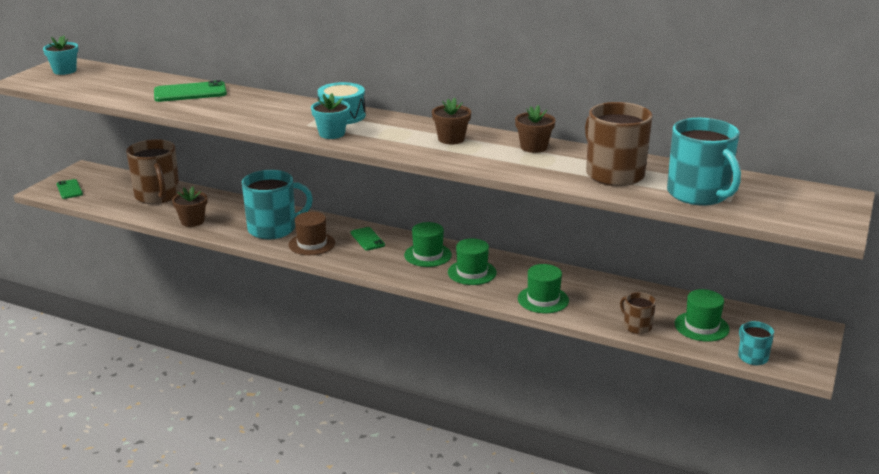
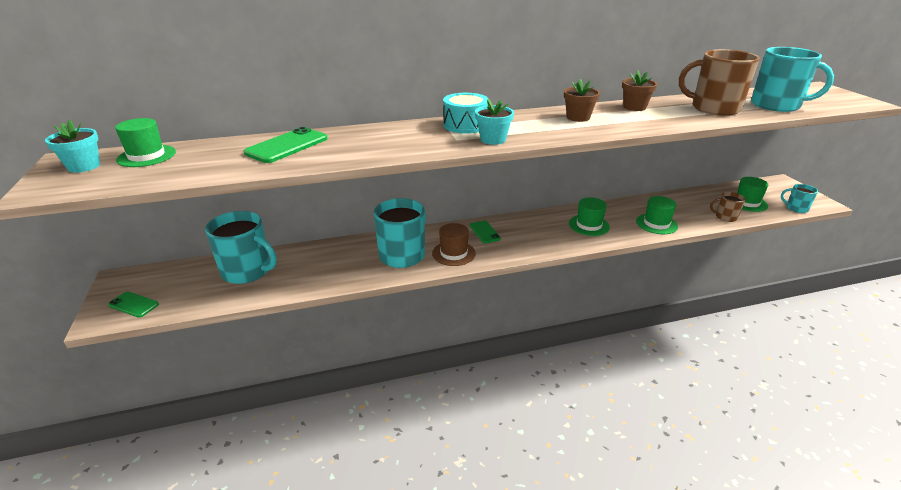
camera: 40 degrees left, 5 degrees up
brown mug [126,139,180,204] -> turquoise mug [205,211,277,284]
brown flower pot [172,186,207,227] -> none
green phone [351,227,385,251] -> green phone turned 45 degrees clockwise [470,221,501,243]
green hat [404,222,452,267] -> green hat moved to [115,118,176,167]

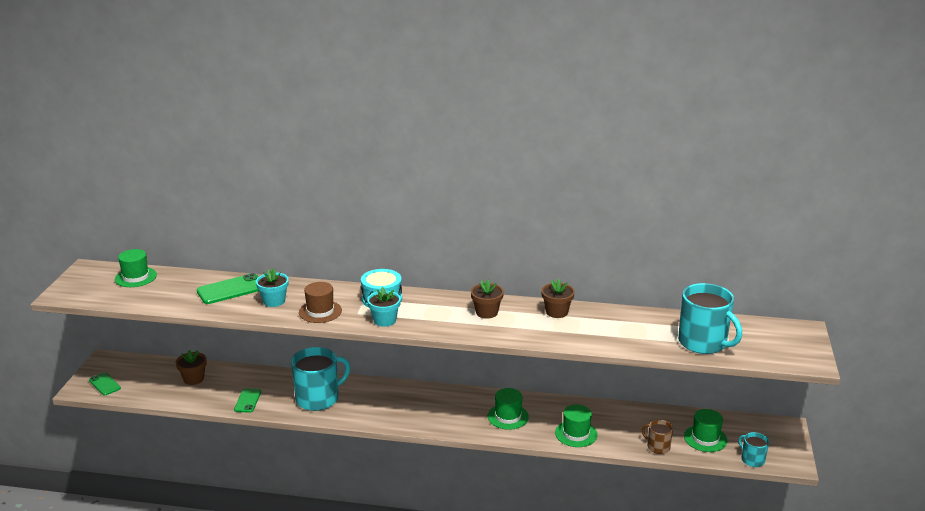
camera: 25 degrees right, 5 degrees down
turquoise flower pot [45,120,100,173] -> turquoise flower pot moved to [256,269,289,307]
turquoise mug [205,211,277,284] -> brown flower pot [176,350,207,385]
brown hat [432,223,476,266] -> brown hat moved to [299,282,342,323]
green phone [470,221,501,243] -> green phone moved to [234,388,261,413]
brown mug [679,49,759,116] -> none

